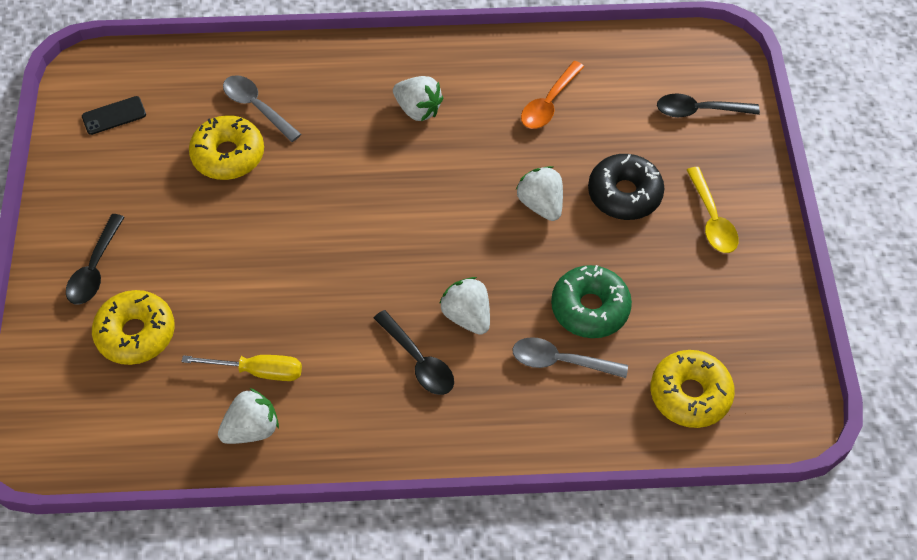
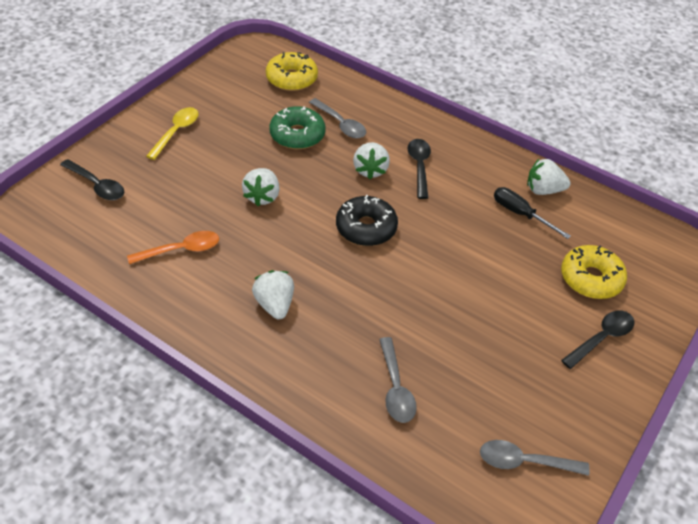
camera: 145 degrees left, 10 degrees down
black phone [82,96,146,135] -> grey spoon [480,440,590,476]
yellow screwdriver [181,355,302,381] -> black screwdriver [494,187,571,239]
yellow donut [189,115,264,180] -> none
black donut [588,154,664,220] -> black donut moved to [336,195,398,246]

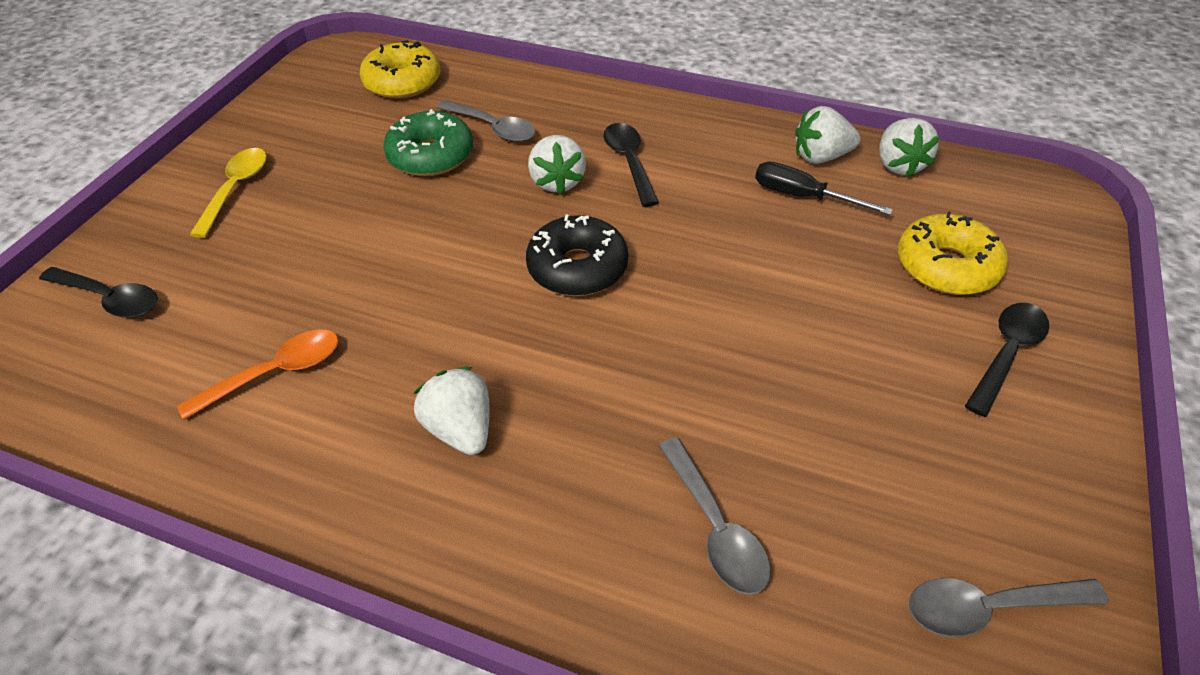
camera: 10 degrees left, 0 degrees up
white strawberry [242,168,280,206] -> white strawberry moved to [879,118,940,177]

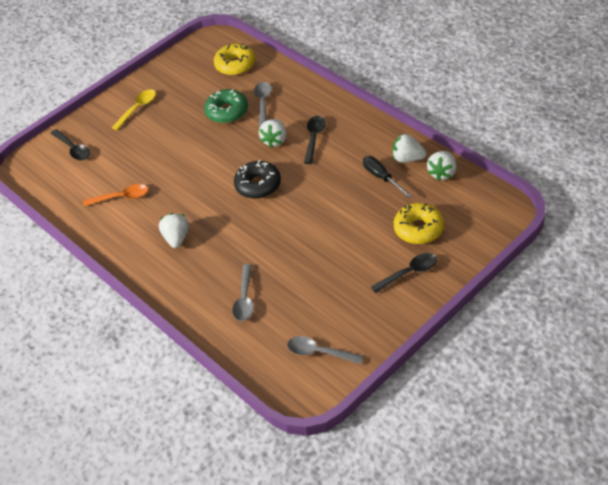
camera: 30 degrees right, 0 degrees up
grey spoon [437,100,536,142] -> grey spoon turned 150 degrees counterclockwise [254,82,272,127]

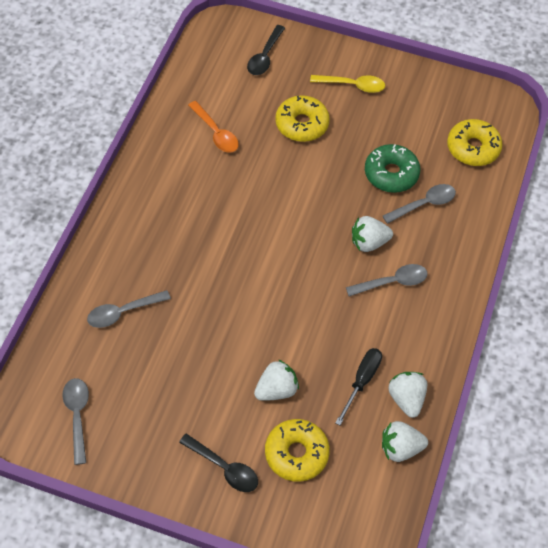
camera: 55 degrees right, 10 degrees up
white strawberry [159,213,189,248] -> white strawberry moved to [254,359,299,401]
black donut [234,160,281,199] -> none
black spoon [304,116,326,164] -> grey spoon [346,264,428,297]
none -> yellow donut [275,95,330,142]

